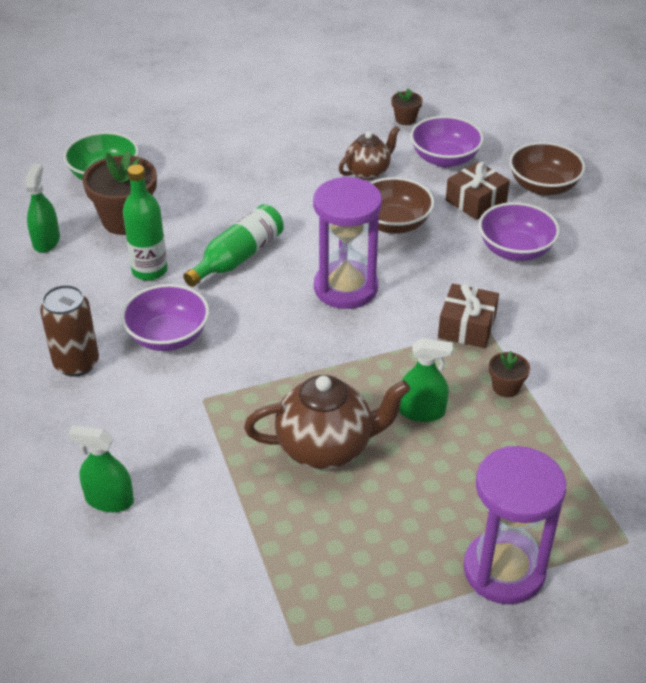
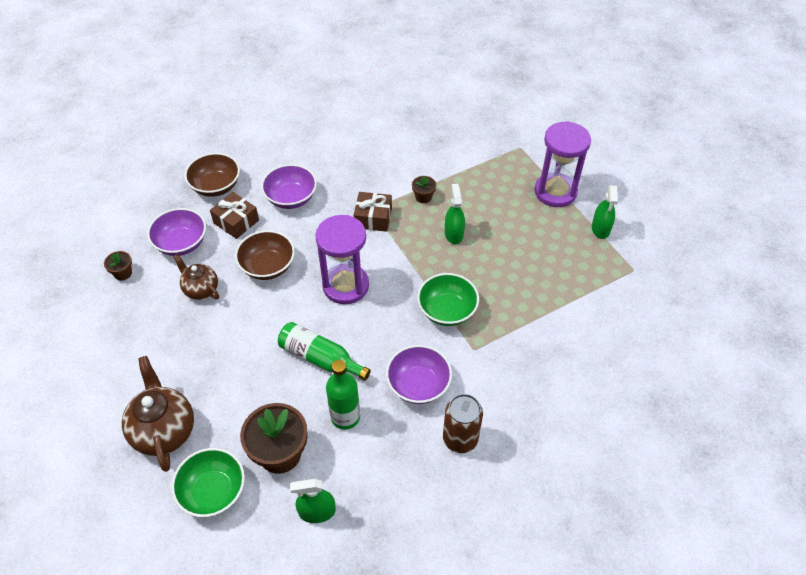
camera: 100 degrees left, 10 degrees up
green spray bottle [68,425,134,512] -> green spray bottle moved to [592,185,618,239]
brown teapot [244,375,411,470] -> brown teapot moved to [122,356,194,472]
none -> green bowl [417,273,479,326]

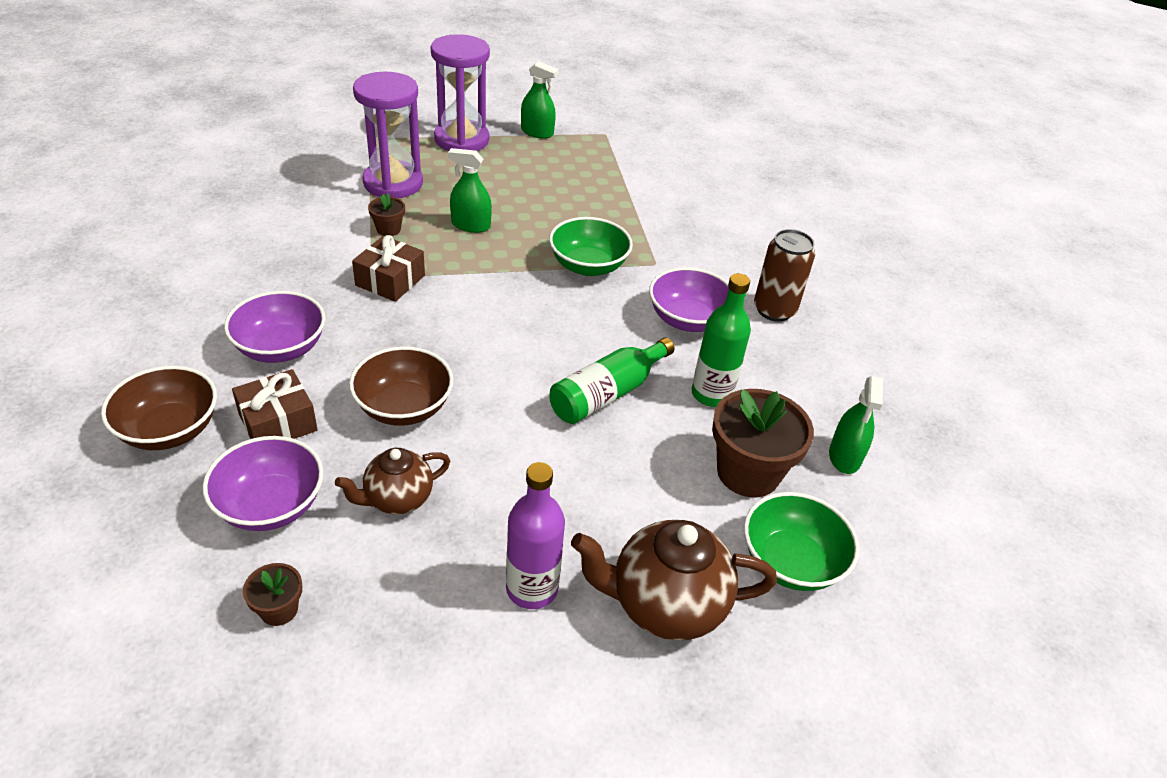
camera: 75 degrees left, 10 degrees down
purple hourglass [315,215,369,304] -> purple hourglass moved to [353,72,423,198]
none -> purple bottle [506,462,565,609]

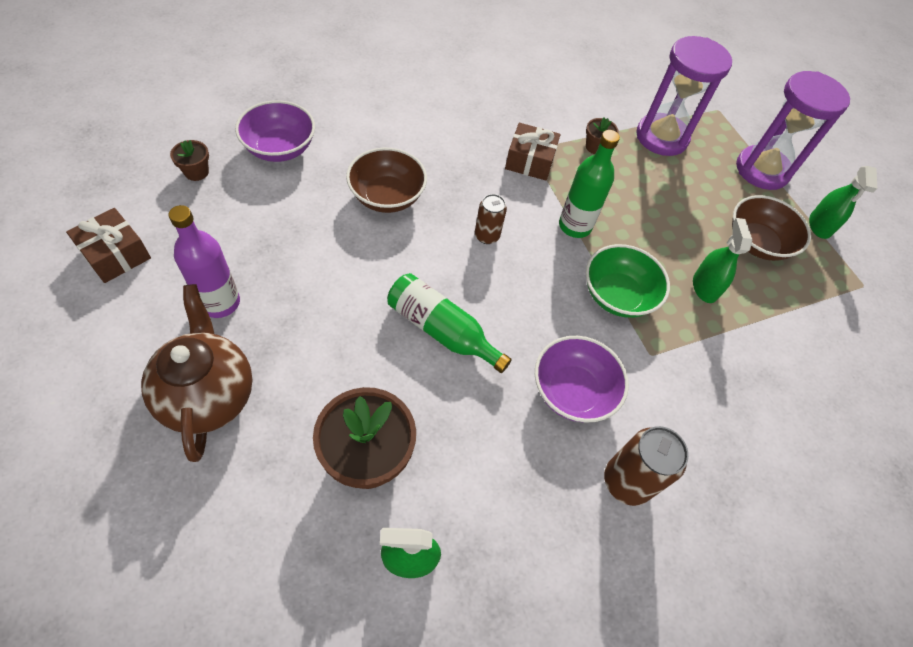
camera: 75 degrees right, 15 degrees up
brown bowl [101,366,217,450] -> brown bowl moved to [732,195,811,261]
purple bowl [224,291,325,363] -> none
brown gift [232,369,318,439] -> brown gift moved to [66,208,151,283]
brown teapot [335,448,450,515] -> none
green spray bottle [448,148,492,233] -> green spray bottle moved to [693,218,752,303]
green bottle [692,273,751,407] -> green bottle moved to [559,130,620,238]
green bowl [744,492,859,591] -> none
none -> brown can [475,194,507,244]

